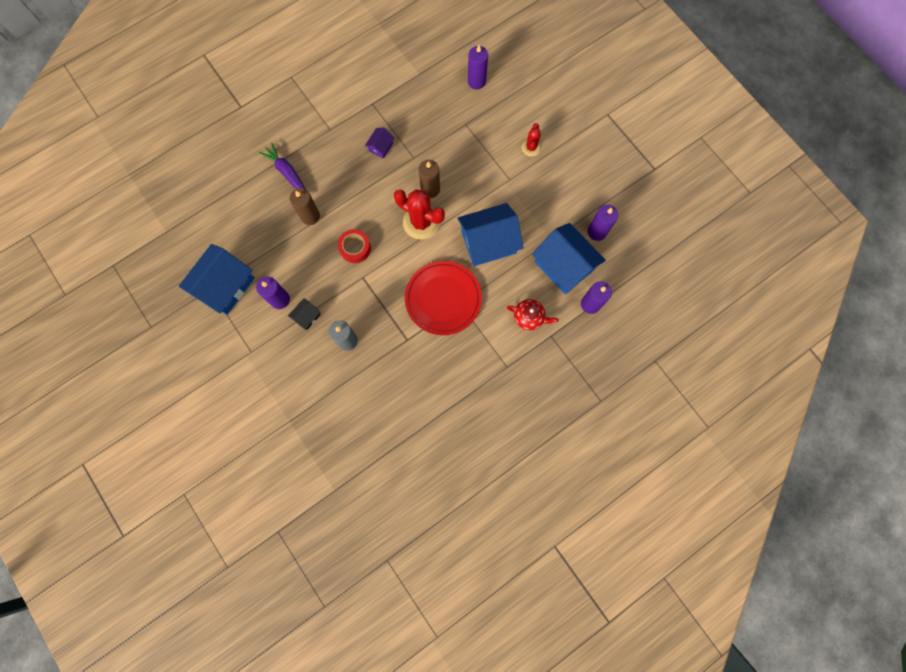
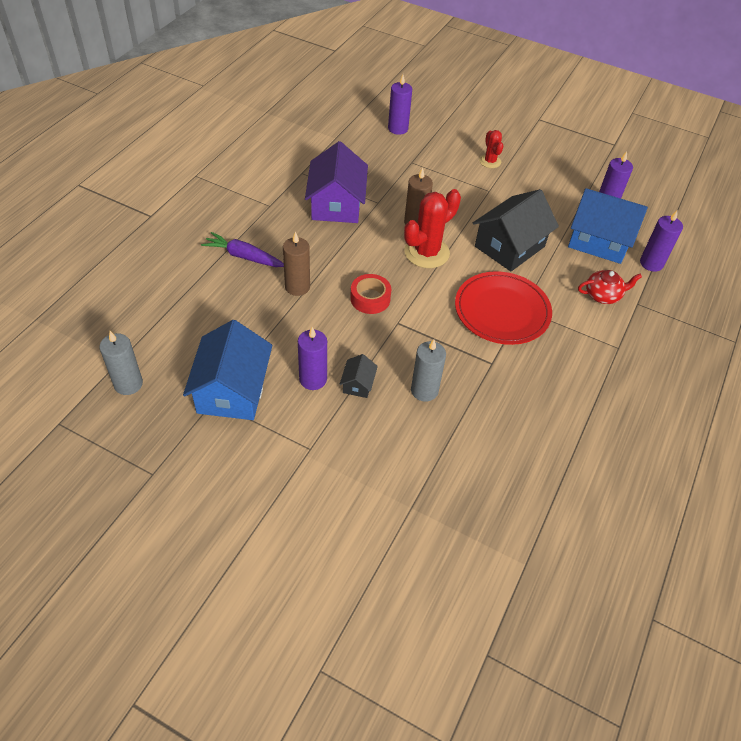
camera: 30 degrees left, 25 degrees down
purple house [365,127,395,159] -> purple house [305,141,368,223], size x2.23
red cactus [394,189,445,240] -> red cactus turned 45 degrees counterclockwise [404,189,461,268]
blue house [457,203,523,266] -> black house [473,189,559,271]
none -> grey candle [99,331,143,395]

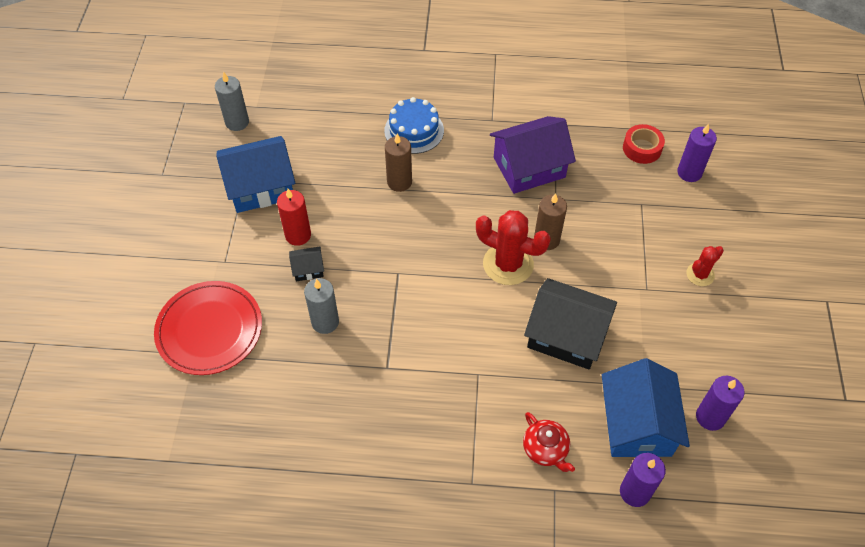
camera: 70 degrees right, 5 degrees up
purple carrot [201,232,284,267] -> blue cake [384,97,444,154]
purple candle [298,327,327,390] -> red candle [277,189,311,246]
red tape [350,274,391,314] -> red tape moved to [623,124,665,164]
red plate [455,271,552,345] -> red plate moved to [154,281,262,375]

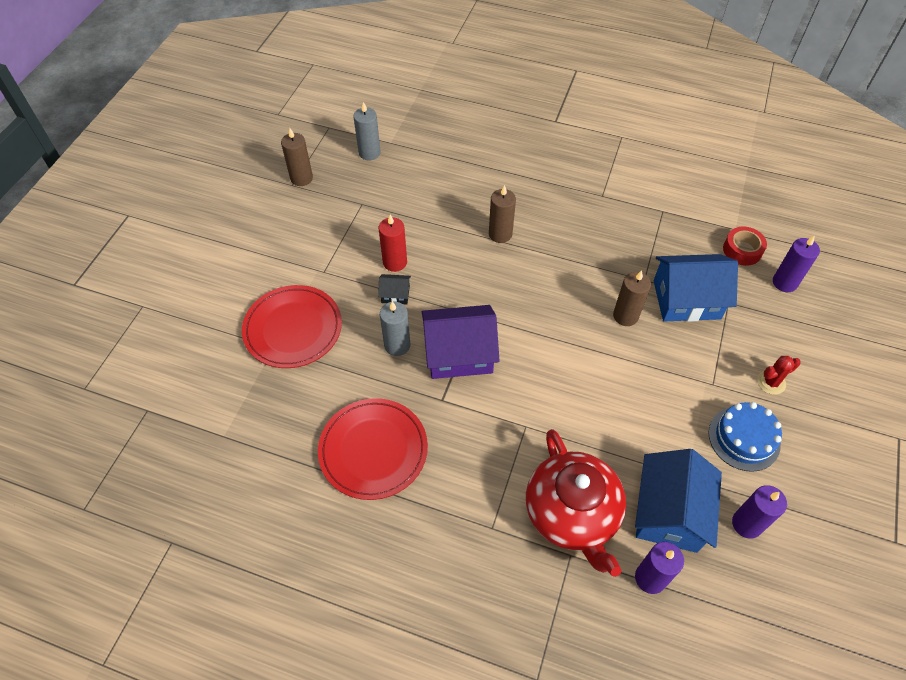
camera: 15 degrees right, 0 degrees up
blue house [216,136,295,213] -> blue house moved to [654,254,738,322]
blue cake [384,97,444,154] -> blue cake moved to [709,402,782,472]
red cactus [476,210,551,285] -> none
purple house [490,116,576,194] -> purple house moved to [422,305,500,379]
red teapot [523,412,575,472] -> red teapot [526,429,626,577], size x2.09
black house [524,278,617,370] -> none
none -> brown candle [281,128,313,186]
none -> red plate [318,398,428,500]

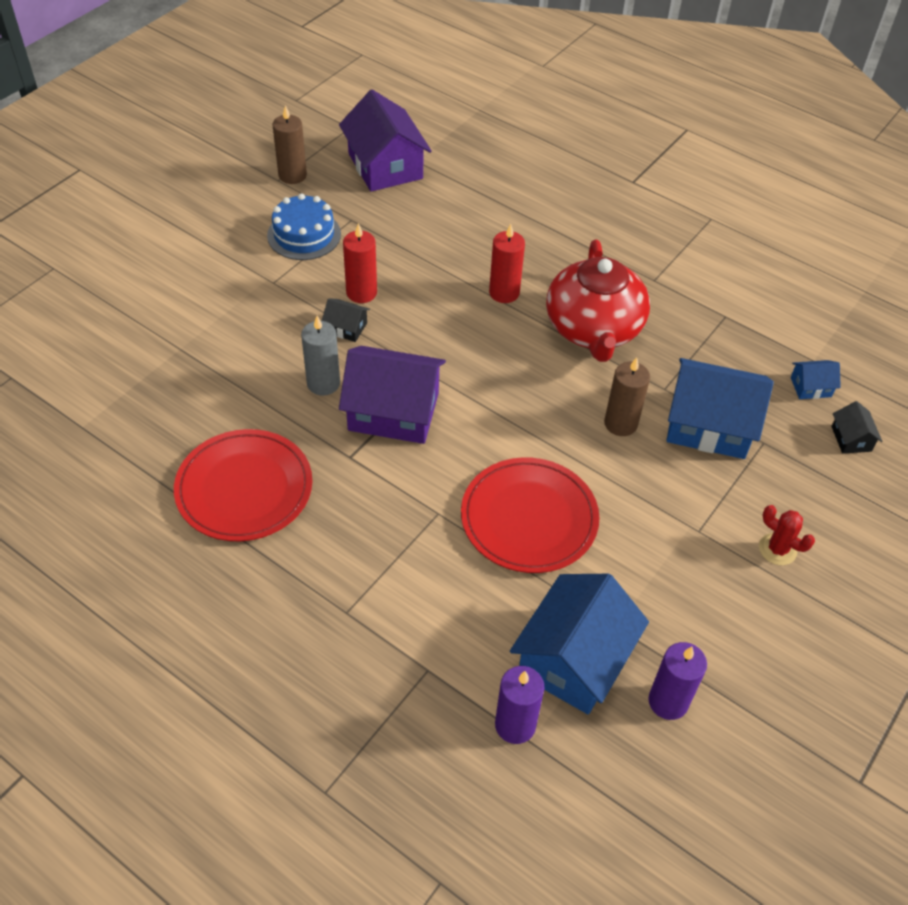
camera: 15 degrees right, 5 degrees down
red plate [242,285,342,368] -> red plate moved to [461,457,600,573]
grey candle [353,102,381,161] -> purple house [339,90,432,192]
brown candle [489,185,516,243] -> red candle [489,224,525,303]
red teapot [526,429,626,577] -> red teapot moved to [546,240,650,362]
blue cake [709,402,782,472] -> blue cake moved to [267,193,341,260]
red tape [723,227,767,266] -> blue house [791,360,841,399]
red cactus [757,356,801,395] -> red cactus turned 45 degrees clockwise [759,505,815,565]
purple candle [773,235,820,292] -> black house [831,401,882,454]

